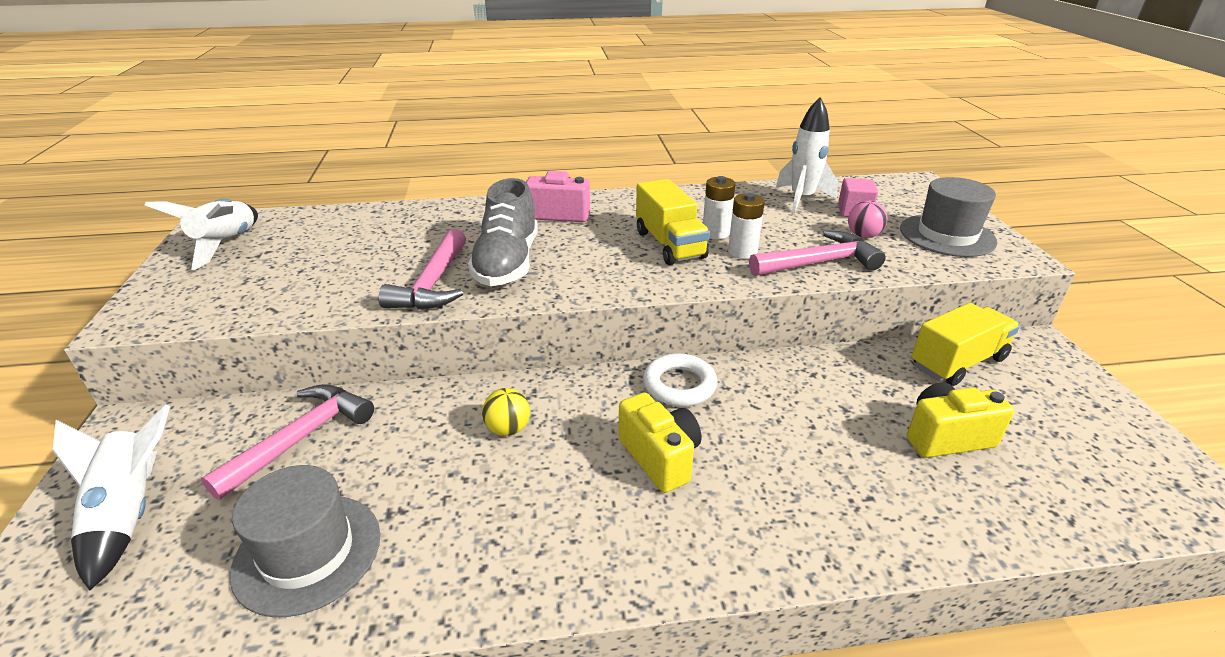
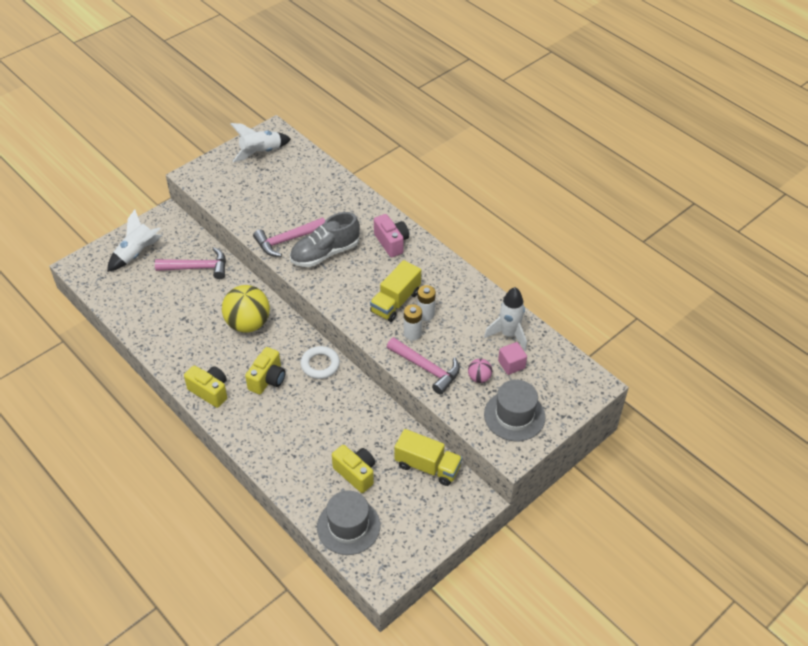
camera: 55 degrees right, 15 degrees up
grey hat [230,465,380,617] -> grey hat moved to [317,490,380,555]
yellow ball [482,388,530,436] -> yellow ball [222,285,270,333], size x2.10
none -> yellow camera [184,365,227,408]

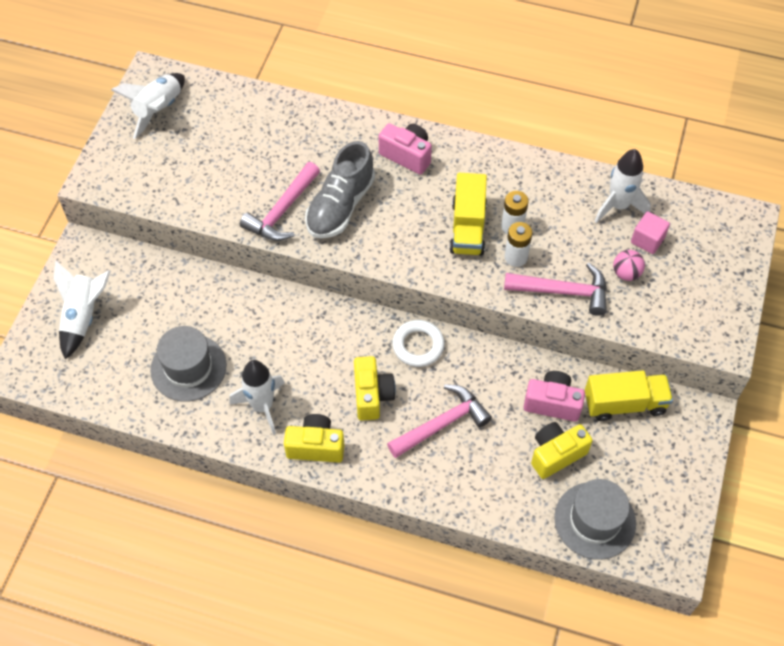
camera: 30 degrees left, 10 degrees up
pink hammer [155,248,226,279] -> pink hammer moved to [387,384,492,458]
yellow ball [222,285,270,333] -> none
yellow camera [332,445,375,493] -> yellow camera turned 45 degrees counterclockwise [531,422,593,479]
grey hat [484,380,546,441] -> grey hat moved to [150,326,227,402]
none -> white rocket [229,360,285,435]
none -> pink camera [524,371,585,422]

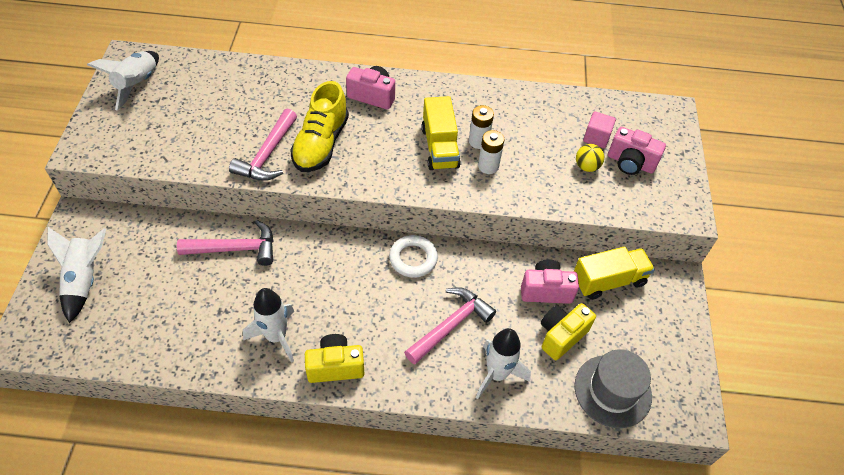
camera: 15 degrees left, 5 degrees down
grey hat [150,326,227,402] -> none
grey shoe [305,141,375,239] -> yellow shoe [290,81,349,172]
yellow camera [354,356,396,421] -> none
pink hammer [504,263,607,316] -> pink hammer moved to [177,220,273,266]
white rocket [594,149,651,223] -> white rocket moved to [476,328,531,399]
pink ball [613,250,645,281] -> yellow ball [576,144,604,172]
none -> pink camera [608,127,666,175]

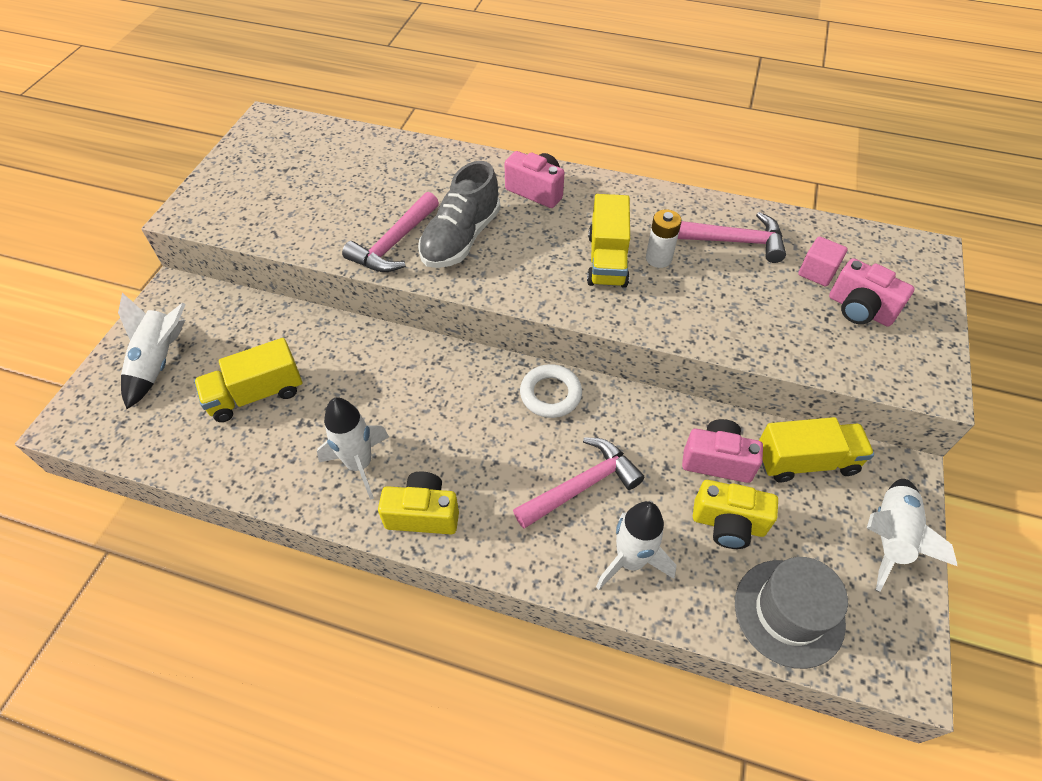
camera: 15 degrees right, 0 degrees up
white rocket [87,51,159,111] -> white rocket moved to [867,479,957,591]
pink hammer [177,220,273,266] -> pink hammer moved to [678,212,786,263]
yellow shoe [290,81,349,172] -> grey shoe [418,161,500,268]
white battery [478,130,504,174] -> none
yellow camera [541,303,596,360] -> yellow camera turned 135 degrees counterclockwise [693,480,778,549]
yellow ball [576,144,604,172] -> none
none -> yellow truck [194,338,302,422]

